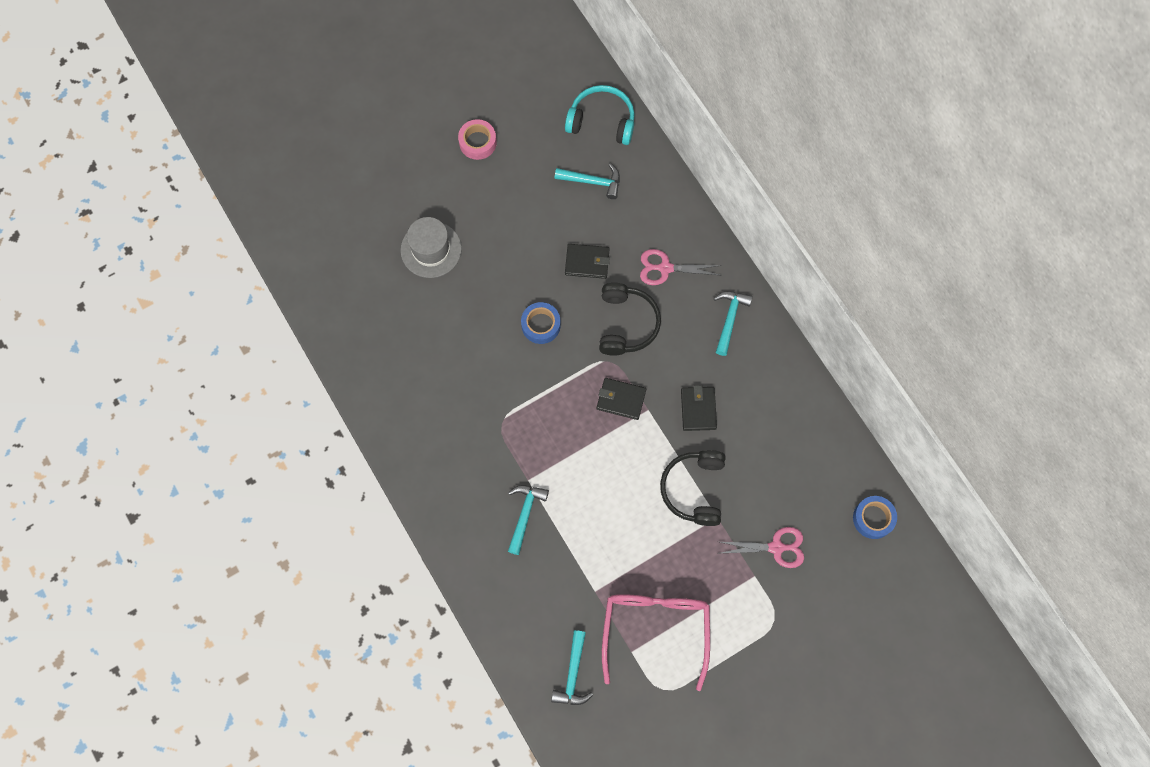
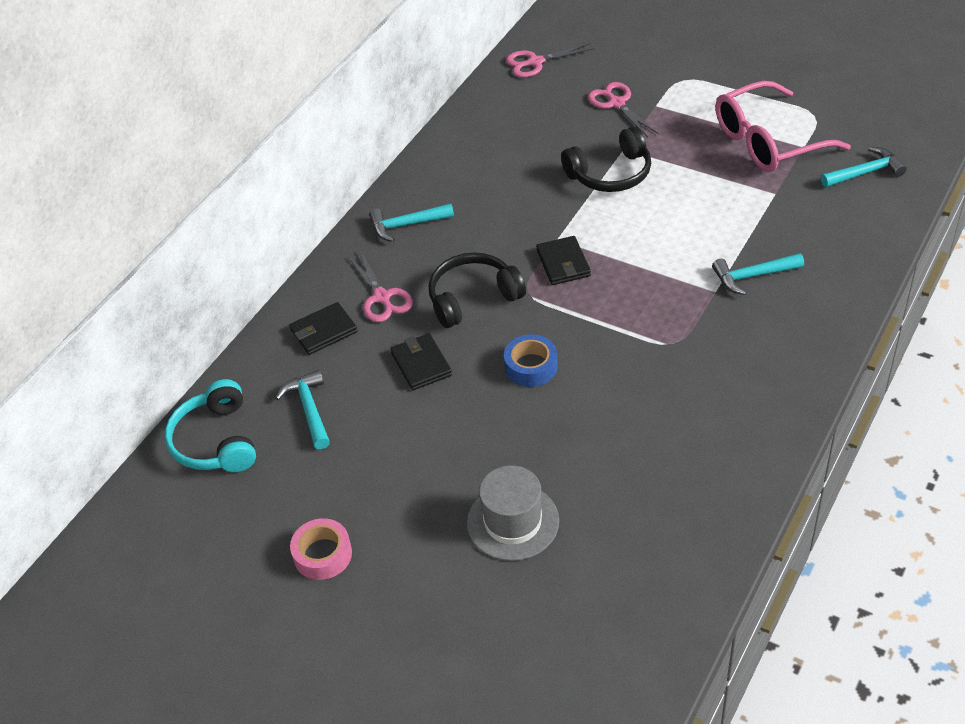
camera: 115 degrees left, 25 degrees down
black wallet [681,385,717,431] -> black wallet moved to [289,302,358,355]
blue tape [853,496,897,539] -> pink scissors [506,43,595,77]

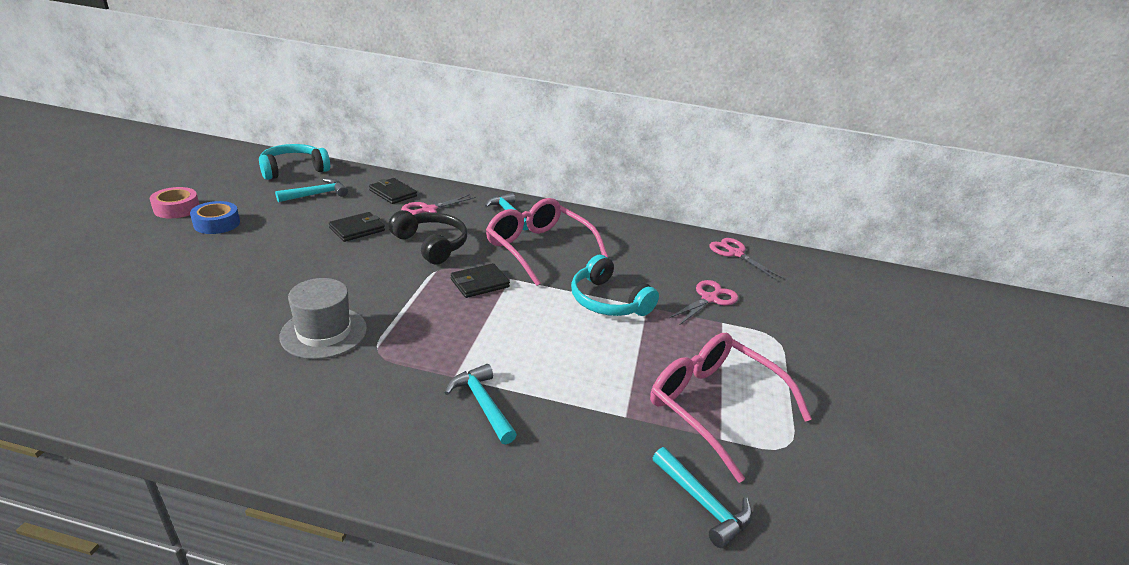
camera: 65 degrees right, 15 degrees down
grey hat [467,465,559,561] -> grey hat moved to [279,278,367,359]
blue tape [504,334,558,387] -> blue tape moved to [190,201,240,234]
black headphones [561,126,651,192] -> turquoise headphones [571,255,659,316]
none -> pink glasses [486,198,608,286]

